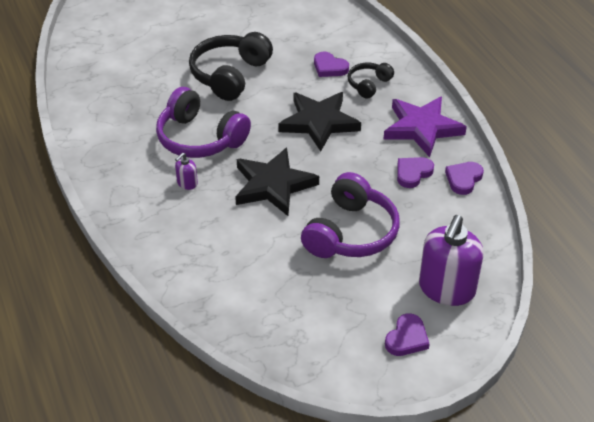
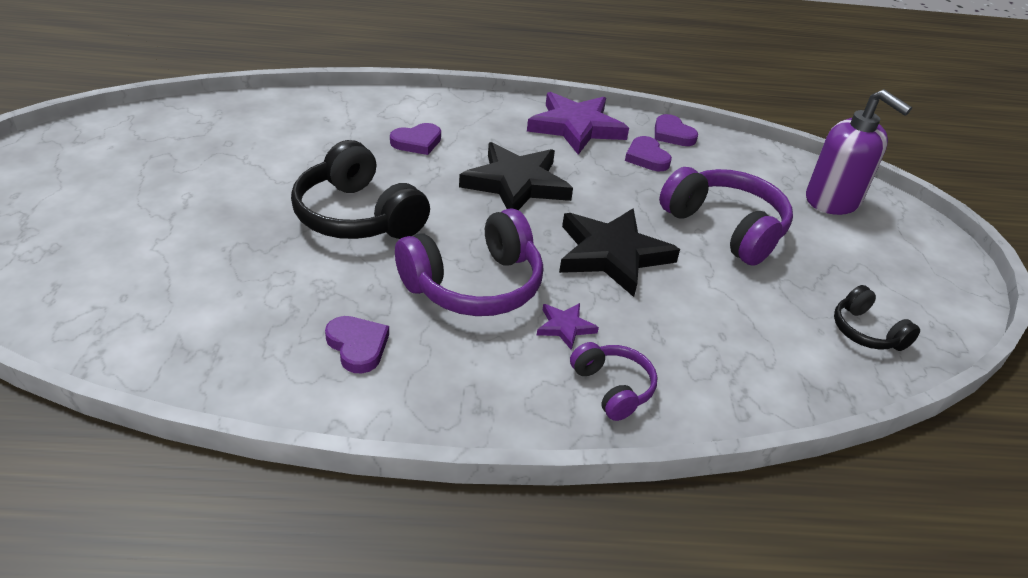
camera: 70 degrees left, 5 degrees down
purple soap dispenser [175,153,198,190] -> purple star [537,303,599,350]
black headphones [348,63,394,99] -> black headphones moved to [834,285,920,351]
purple heart [385,313,429,356] -> purple heart moved to [325,316,389,373]
none -> purple headphones [570,342,658,421]

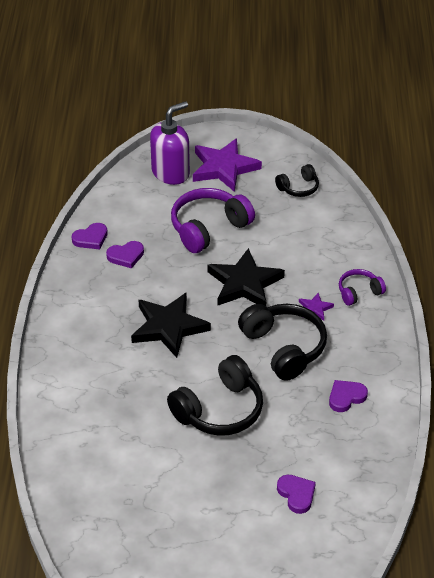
camera: 85 degrees left, 5 degrees up
purple heart [390,123,441,155] -> purple heart moved to [277,475,316,514]
purple headphones [395,208,543,316] -> black headphones [238,304,327,381]
purple star [527,92,629,155] -> purple star moved to [193,138,262,192]

